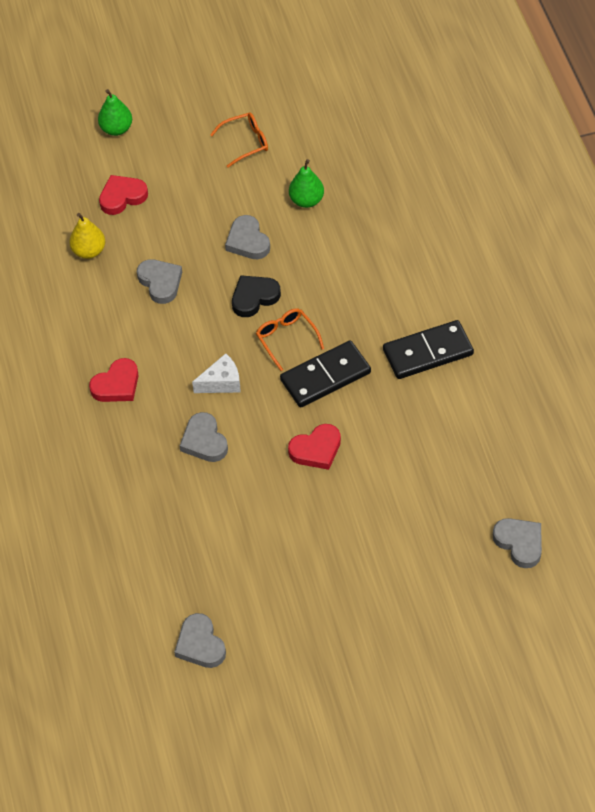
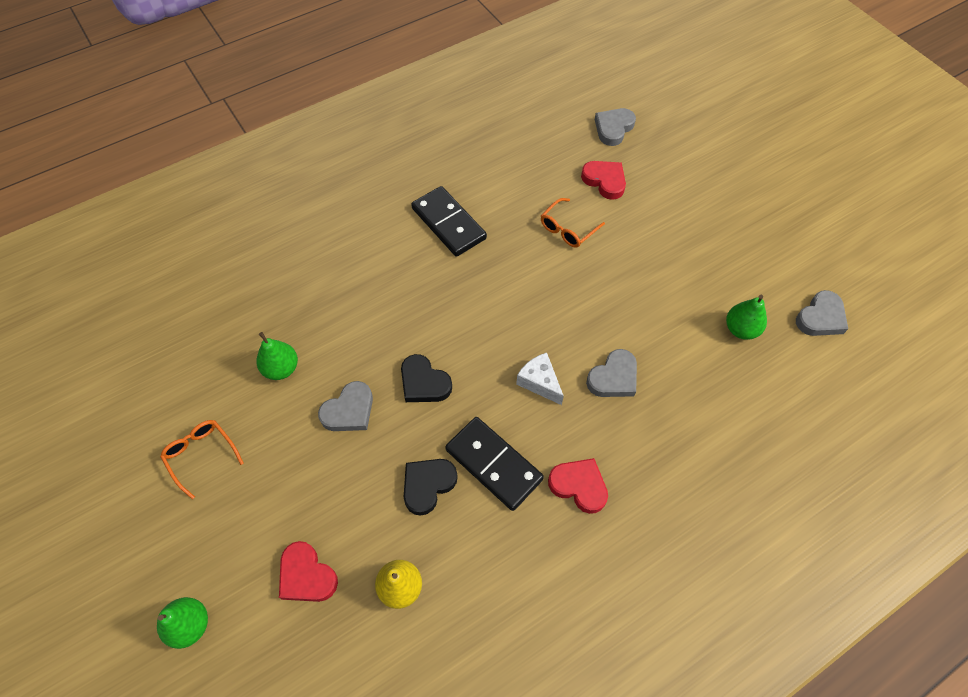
camera: 110 degrees left, 5 degrees up
grey heart [137,259,182,304] -> black heart [404,459,458,515]
orange glasses [256,308,324,371] -> orange glasses moved to [541,198,605,248]
black domino [280,340,371,407] -> black domino moved to [445,417,544,511]
red heart [288,424,341,470] -> red heart moved to [581,161,626,200]
none -> green pear [726,295,767,340]

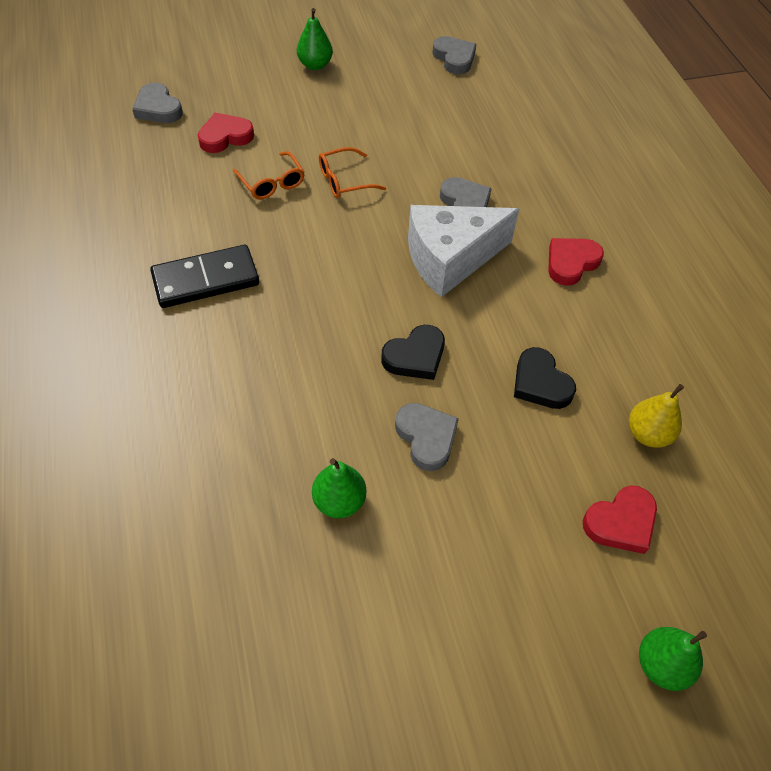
camera: 75 degrees left, 5 degrees down
orange glasses [160,420,244,499] -> orange glasses moved to [319,147,386,198]
black domino [445,417,544,511] -> none
white cheese [516,353,564,405] -> white cheese [408,205,519,297], size x1.96
green pear [726,295,767,340] -> green pear moved to [297,8,333,70]

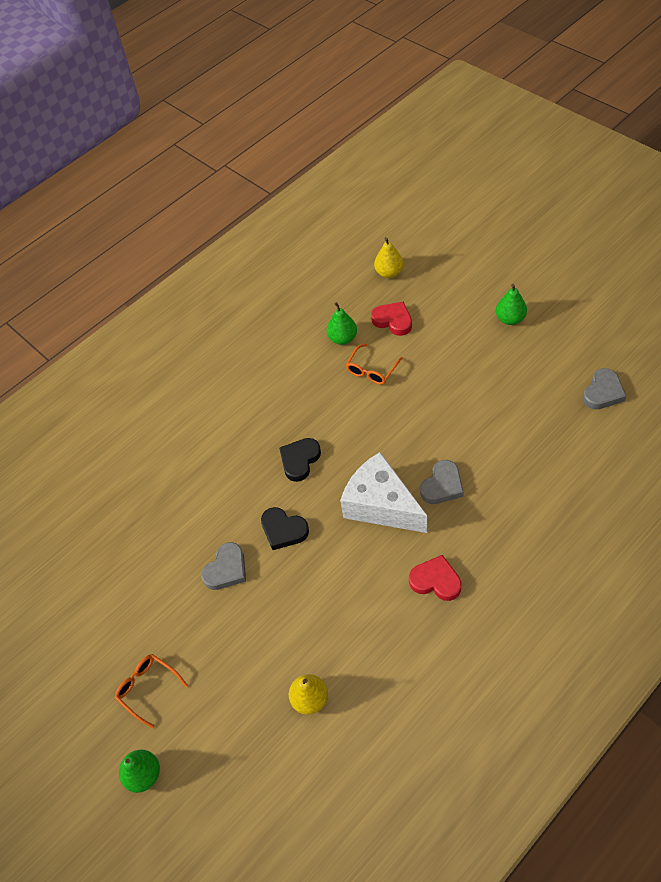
camera: 70 degrees right, 0 degrees up
grey heart [132,83,183,123] -> yellow pear [374,237,404,278]
black domino [150,245,259,308] -> none
green pear [312,458,366,518] -> green pear moved to [327,302,357,345]
orange glasses [319,147,386,198] -> orange glasses moved to [115,654,188,728]
black heart [514,347,576,409] -> black heart moved to [279,438,321,482]
red heart [583,485,657,554] -> none

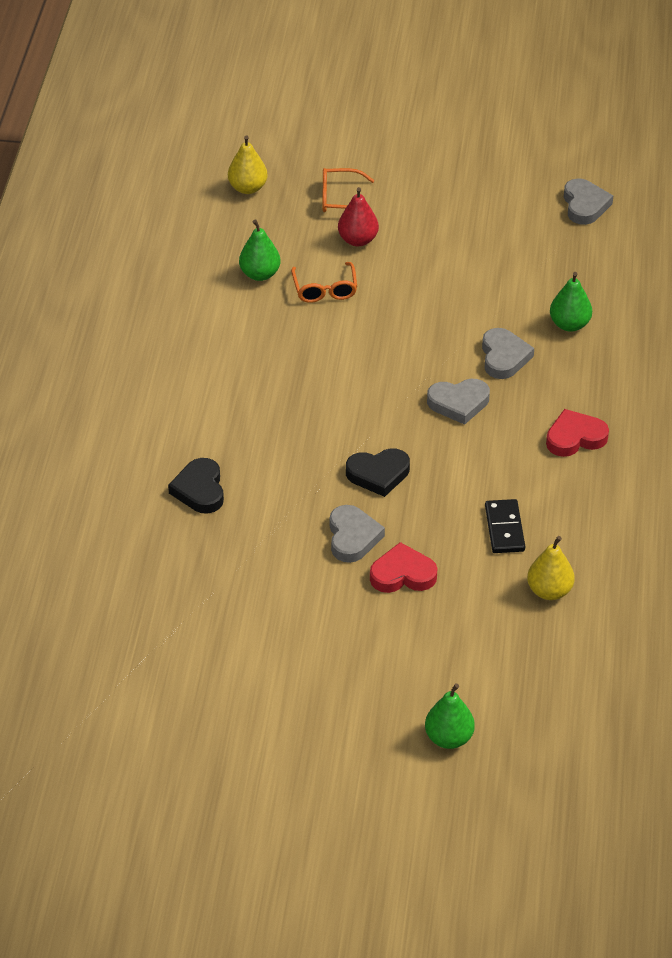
camera: 45 degrees left, 10 degrees down
orange glasses [115,654,188,728] -> orange glasses moved to [322,168,374,212]
black heart [279,438,321,482] -> black heart moved to [168,458,224,514]
white cheese [340,452,427,533] -> grey heart [427,379,490,425]
red heart [371,302,412,336] -> red heart moved to [370,542,437,593]
green pear [496,284,527,325] -> green pear moved to [550,272,592,332]
none -> red pear [338,187,379,246]
none -> black domino [485,499,525,553]

